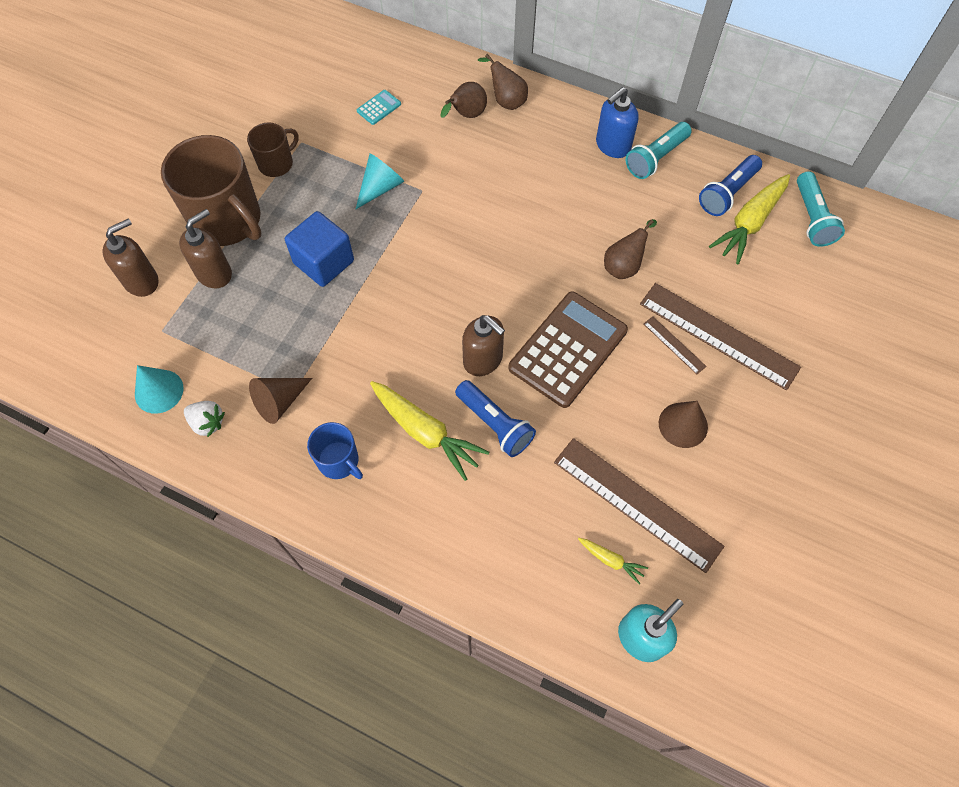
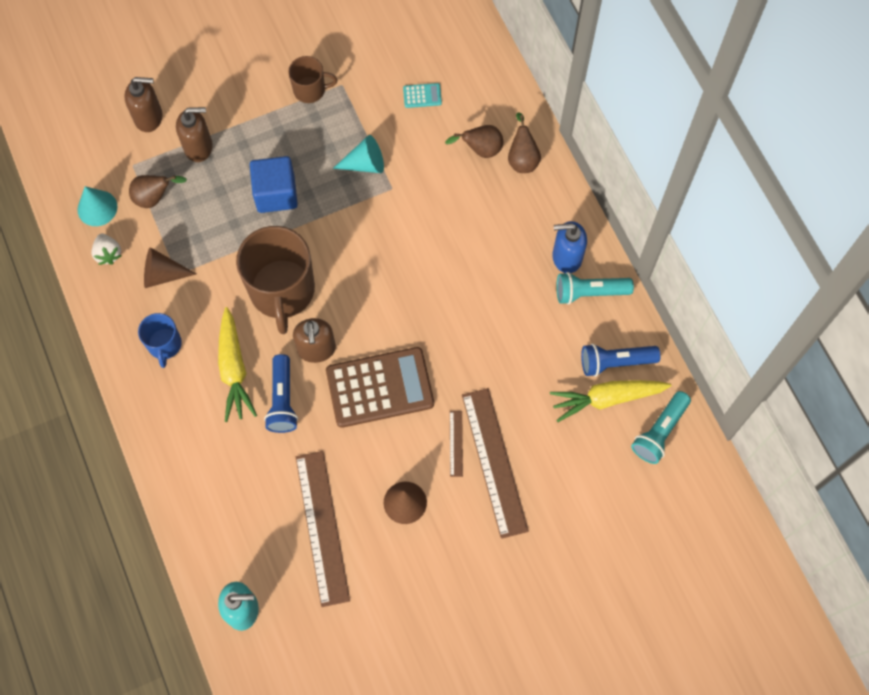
camera: 40 degrees right, 5 degrees up
brown mug [161,135,262,246] -> brown mug moved to [236,226,315,334]
yellow carrot [578,538,648,585] -> none
brown pear [604,219,657,279] -> brown pear moved to [129,175,187,208]

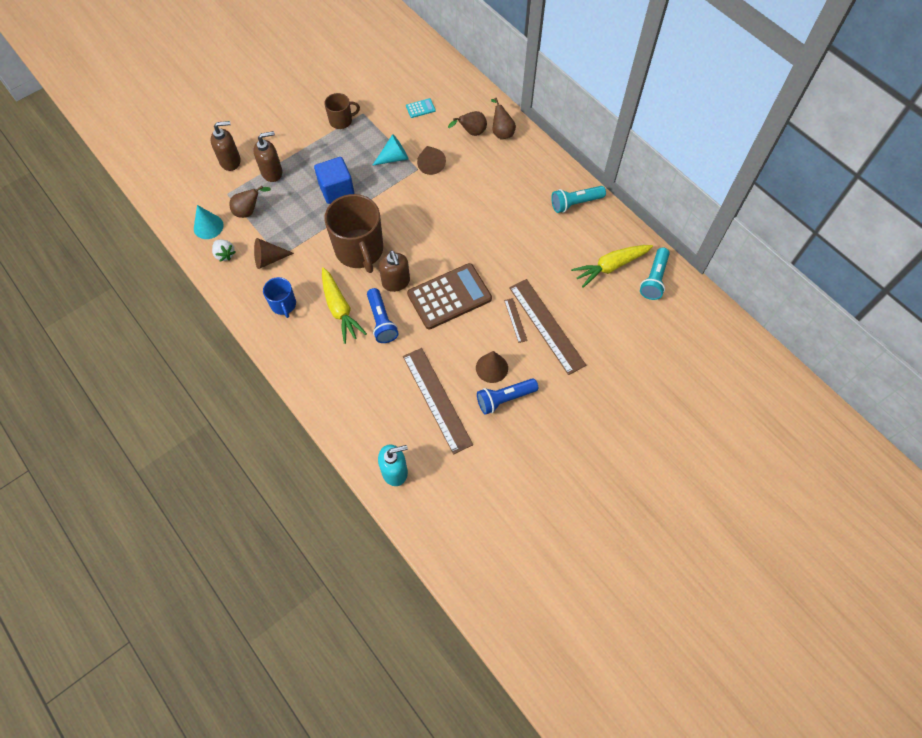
camera: 15 degrees left, 5 degrees down
blue soap dispenser [552,221,587,273] -> none
blue flashlight [581,344,661,377] -> blue flashlight moved to [477,378,538,415]
none -> brown cone [417,146,446,175]

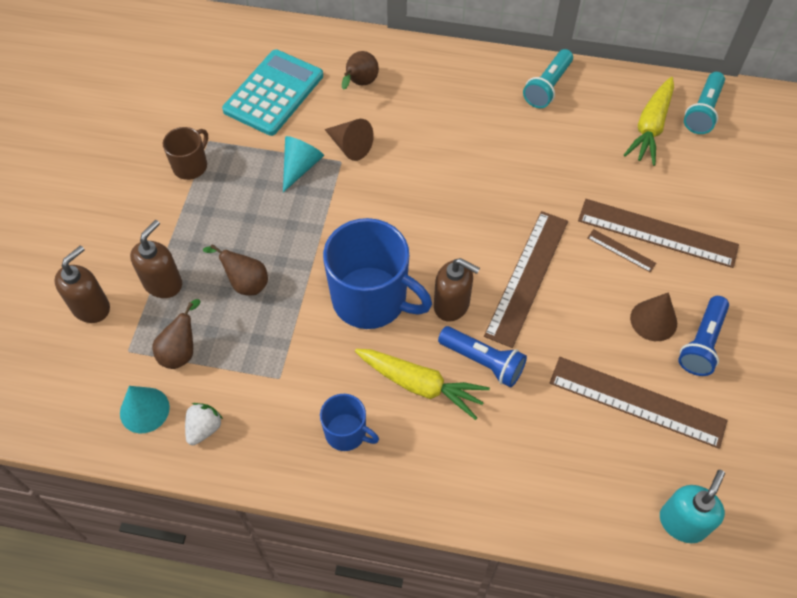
camera: 40 degrees left, 5 degrees down
white strawberry [212,240,235,261] -> white strawberry turned 75 degrees counterclockwise [185,403,223,445]
brown cone [254,238,294,269] -> none
blue cube [314,157,354,204] -> none
brown mug [324,194,383,273] -> blue mug [323,218,432,329]
turquoise calculator [406,98,436,118] -> turquoise calculator [222,49,323,136], size x2.45
brown calculator [407,263,492,329] -> brown ruler [484,211,568,348]
brown pear [491,98,516,140] -> brown pear moved to [203,244,268,296]
turquoise flashlight [640,247,670,300] -> turquoise flashlight turned 45 degrees clockwise [684,72,725,134]

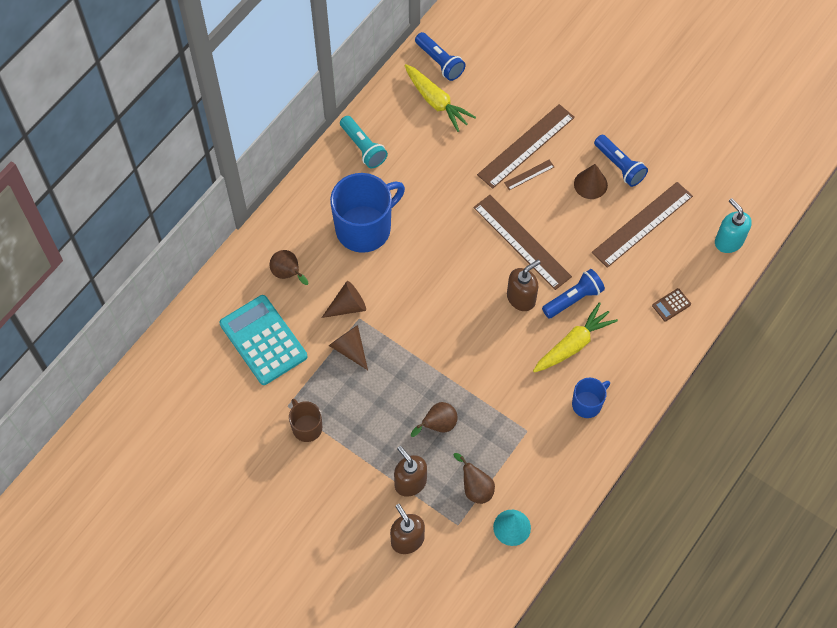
camera: 65 degrees left, 5 degrees up
white strawberry [185,403,223,445] -> none
turquoise cone [283,136,324,192] -> brown cone [329,325,368,370]
blue mug [323,218,432,329] -> blue mug moved to [330,173,405,253]
turquoise flashlight [684,72,725,134] -> blue flashlight [415,32,466,81]
none -> brown calculator [652,288,691,321]

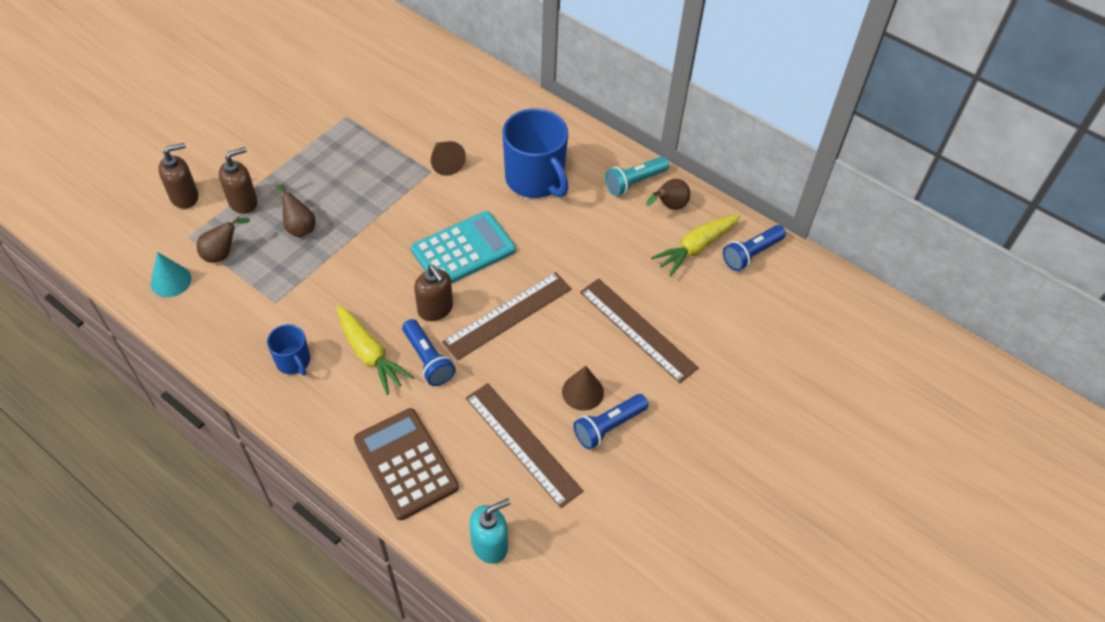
camera: 90 degrees right, 10 degrees down
turquoise calculator [220,295,307,385] -> turquoise calculator moved to [411,211,516,284]
brown pear [270,250,309,285] -> brown pear moved to [646,179,690,210]
brown mug [289,399,322,442] -> none
brown cone [329,325,368,370] -> none
brown ruler [504,160,554,190] -> none
brown calculator [652,288,691,321] -> brown calculator [354,408,459,520], size x2.45

